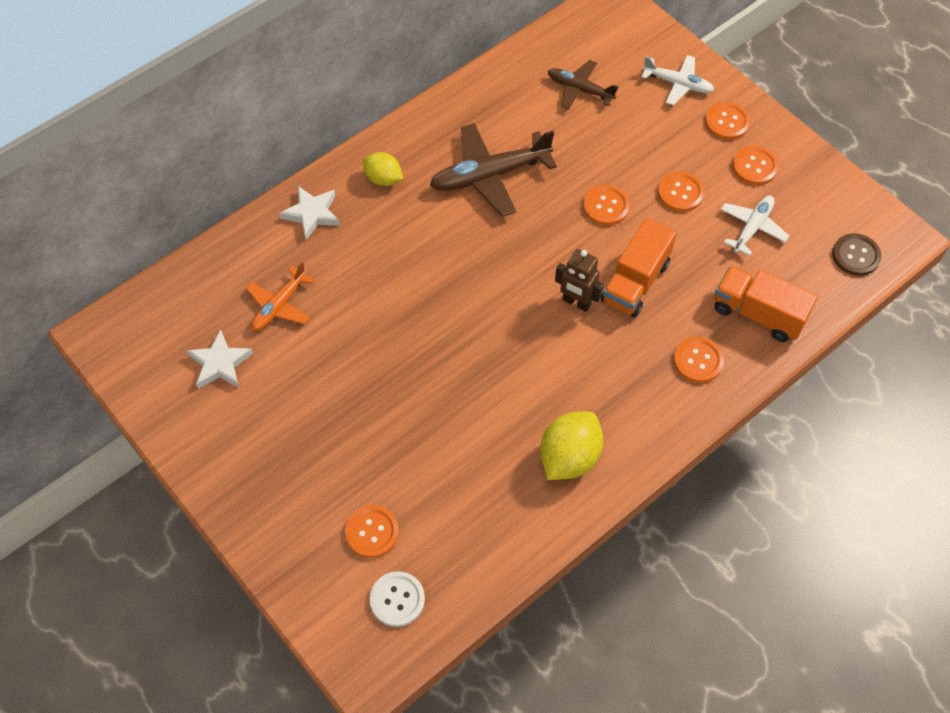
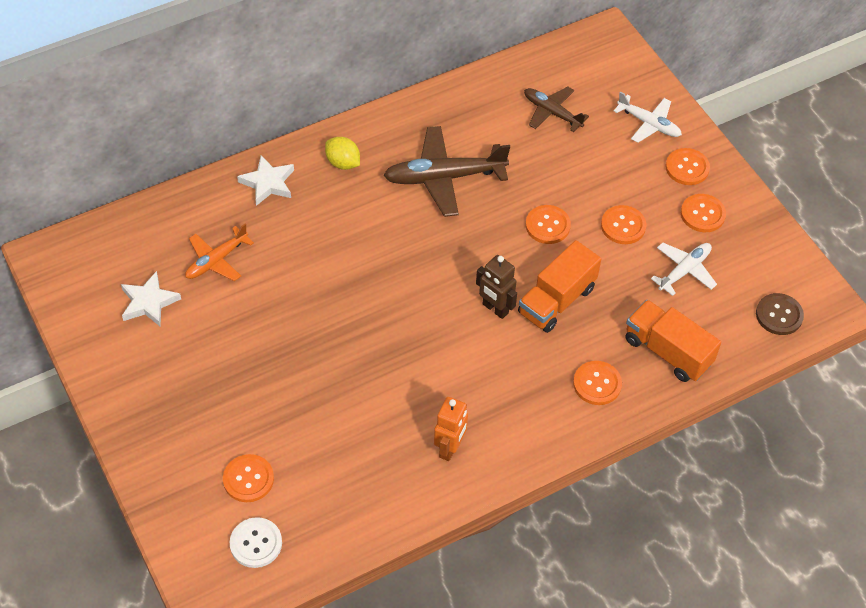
camera: 10 degrees right, 5 degrees down
yellow lemon [540,411,603,480] -> orange robot [434,397,468,461]

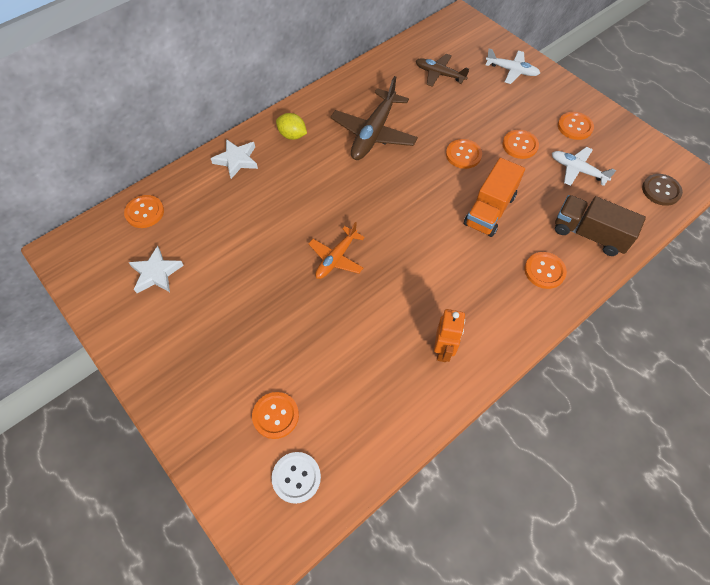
camera: 10 degrees left, 5 degrees up
orange plane [185,224,254,281] -> orange plane moved to [308,222,365,279]
brown plane [383,126,510,217] -> brown plane turned 45 degrees counterclockwise [330,76,418,160]
brown robot [476,255,517,319] -> none
orange truck [626,300,721,382] -> brown truck [555,195,646,256]
white plane [651,242,717,296] -> white plane turned 90 degrees counterclockwise [552,147,616,186]
orange button [666,148,710,185] -> orange button moved to [124,195,164,228]

